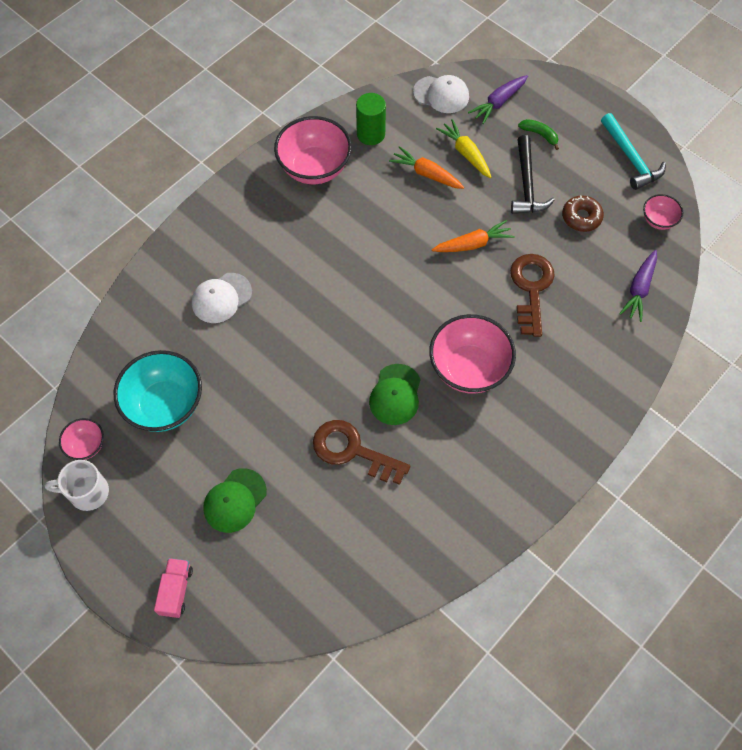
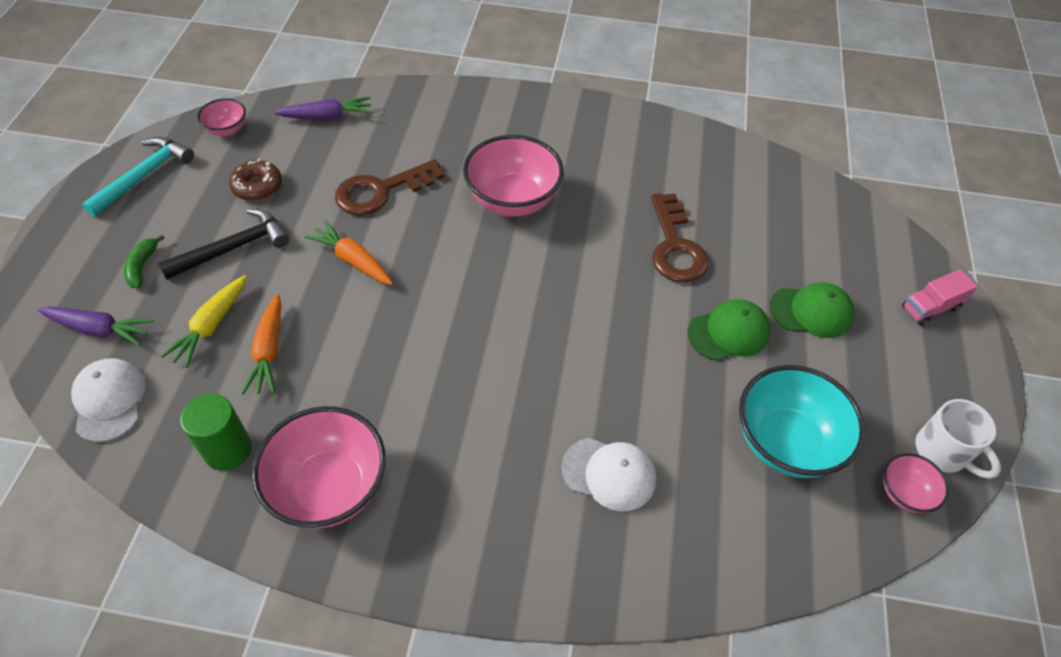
camera: 125 degrees left, 10 degrees down
green cap [369,364,421,425] -> green cap moved to [687,299,771,361]

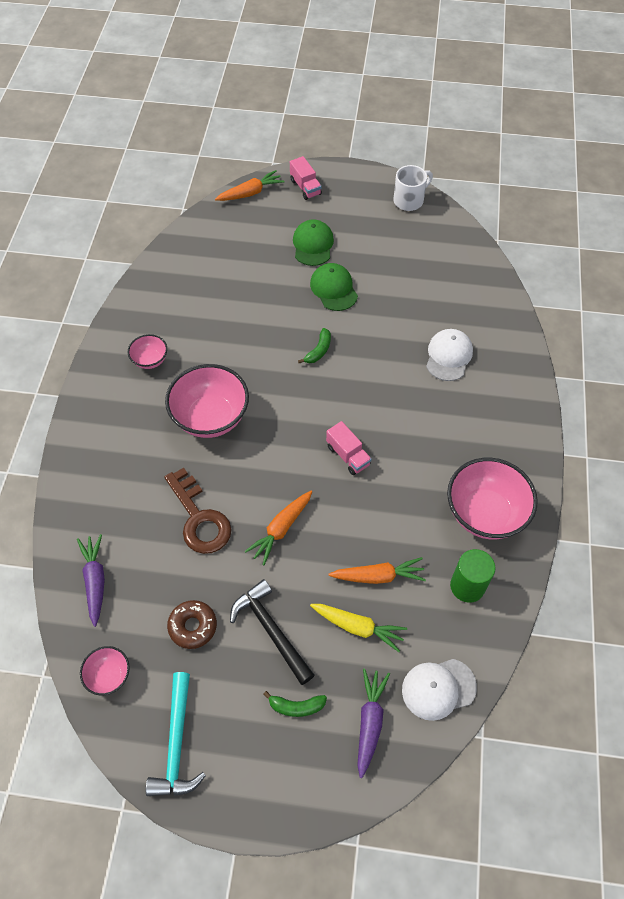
camera: 90 degrees left, 5 degrees up
turquoise hammer [82,137,194,217] -> turquoise hammer turned 120 degrees counterclockwise [146,672,206,796]
brown key [651,193,709,282] -> none
turquoise bowl [739,365,865,478] -> none
pink bowl [883,453,949,513] -> pink bowl moved to [128,334,167,369]
none -> orange carrot [215,170,284,201]
none -> green banana [298,328,331,363]
none -> pink truck [326,421,372,475]

